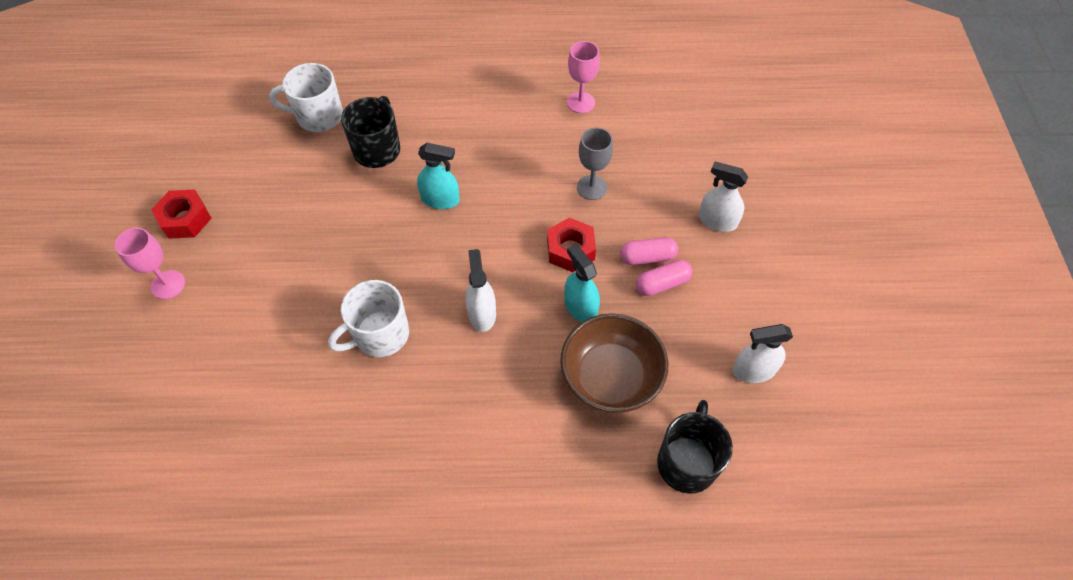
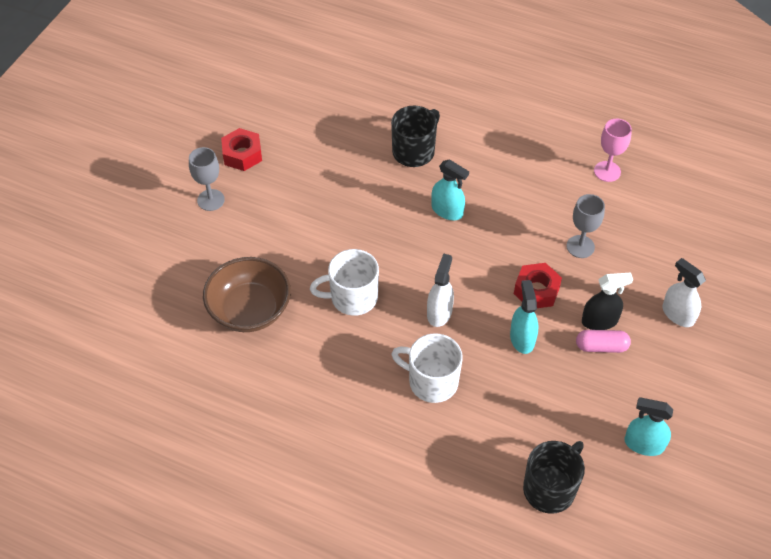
camera: 25 degrees right, 5 degrees down
pink goblet [115,228,185,299] -> grey goblet [189,147,225,211]
white mug [269,63,343,132] -> white mug moved to [391,333,463,403]
brown bowl [560,314,668,413] -> brown bowl moved to [203,257,291,332]
pink capsule [620,237,678,265] -> black spray bottle [582,273,633,330]
white spray bottle [732,324,793,383] -> turquoise spray bottle [625,397,673,456]

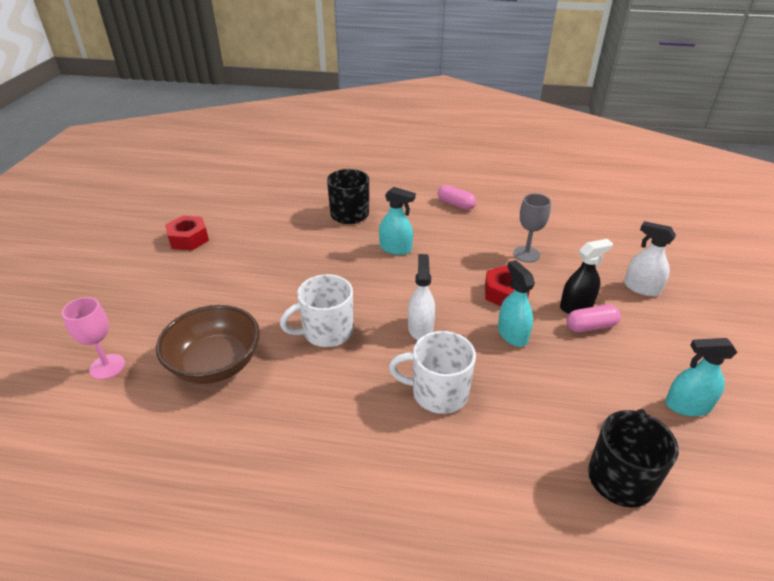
camera: 15 degrees left, 15 degrees down
grey goblet [189,147,225,211] -> none
pink goblet [594,119,632,182] -> pink goblet moved to [62,297,125,380]
none -> pink capsule [438,185,476,210]

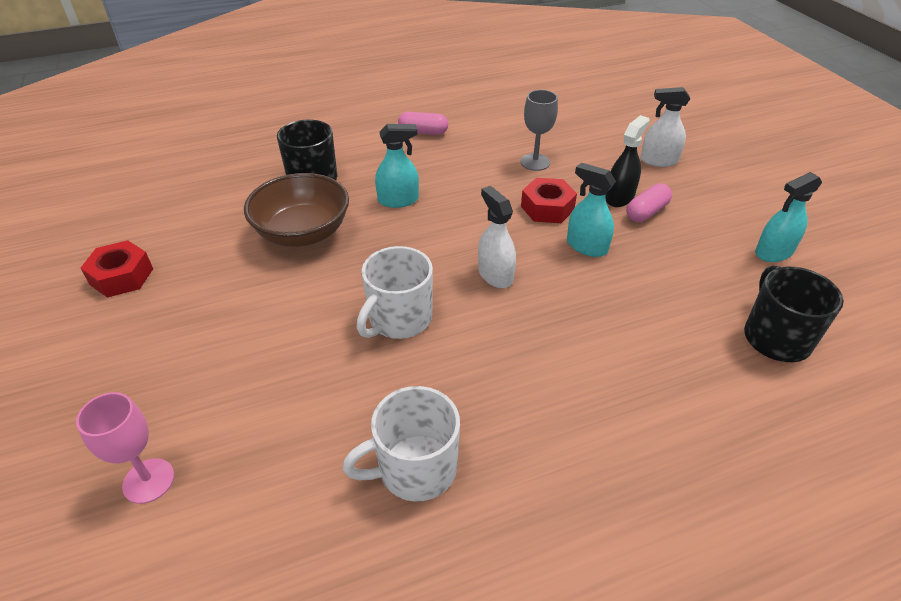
camera: 30 degrees left, 5 degrees up
brown bowl [156,305,260,384] -> brown bowl moved to [244,173,349,247]
white mug [389,331,476,414] -> white mug moved to [343,386,460,502]

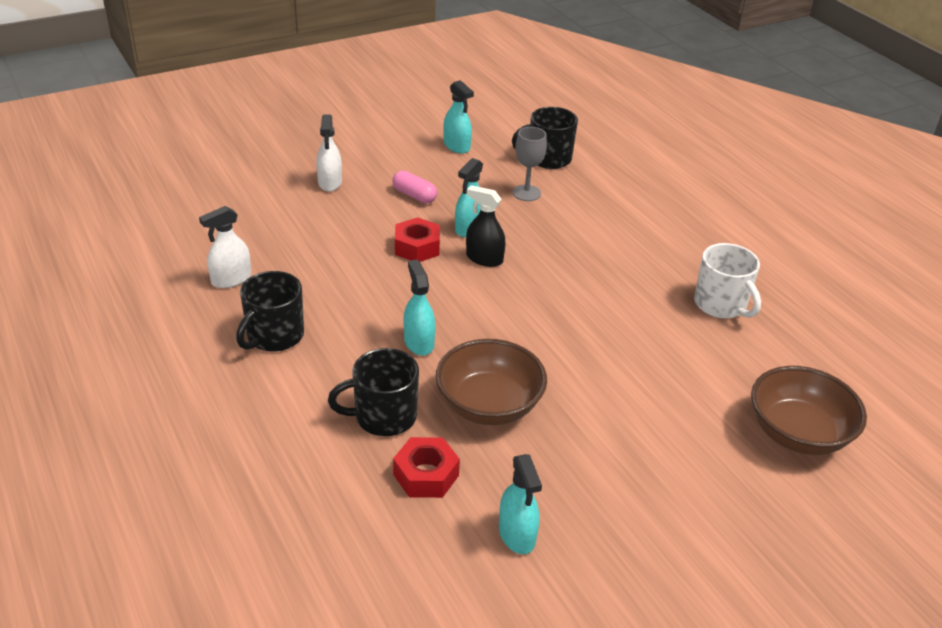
camera: 100 degrees left, 5 degrees down
pink goblet [76,392,174,504] -> brown bowl [751,366,867,455]
red nut [81,240,153,298] -> red nut moved to [393,437,460,498]
white mug [357,246,433,339] -> none
pink capsule [398,112,448,135] -> black mug [236,271,304,352]
white spray bottle [478,186,516,288] -> white spray bottle moved to [199,206,251,288]
grey goblet [520,90,558,171] -> grey goblet moved to [513,127,547,201]
black spray bottle [605,115,650,207] -> black spray bottle moved to [466,185,506,267]
none -> turquoise spray bottle [499,454,542,554]

